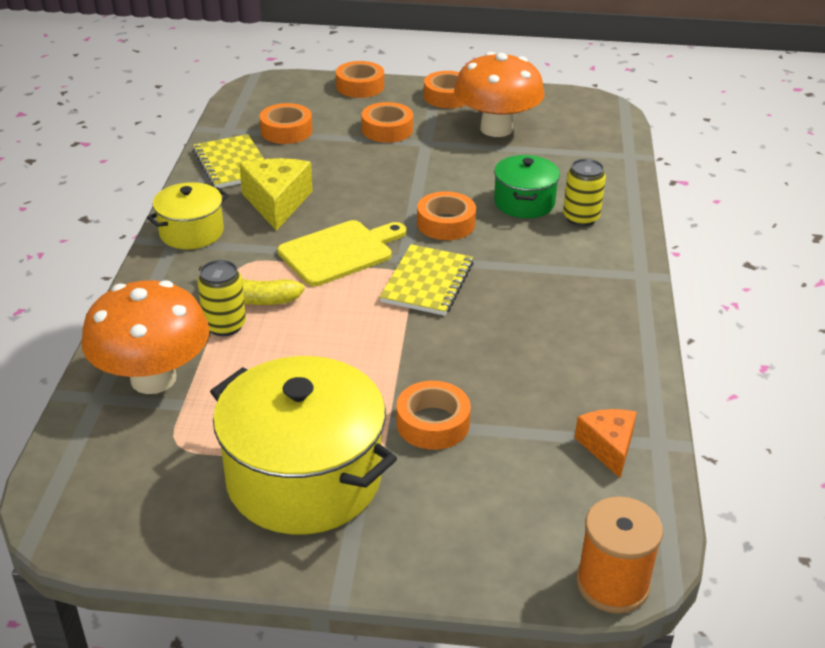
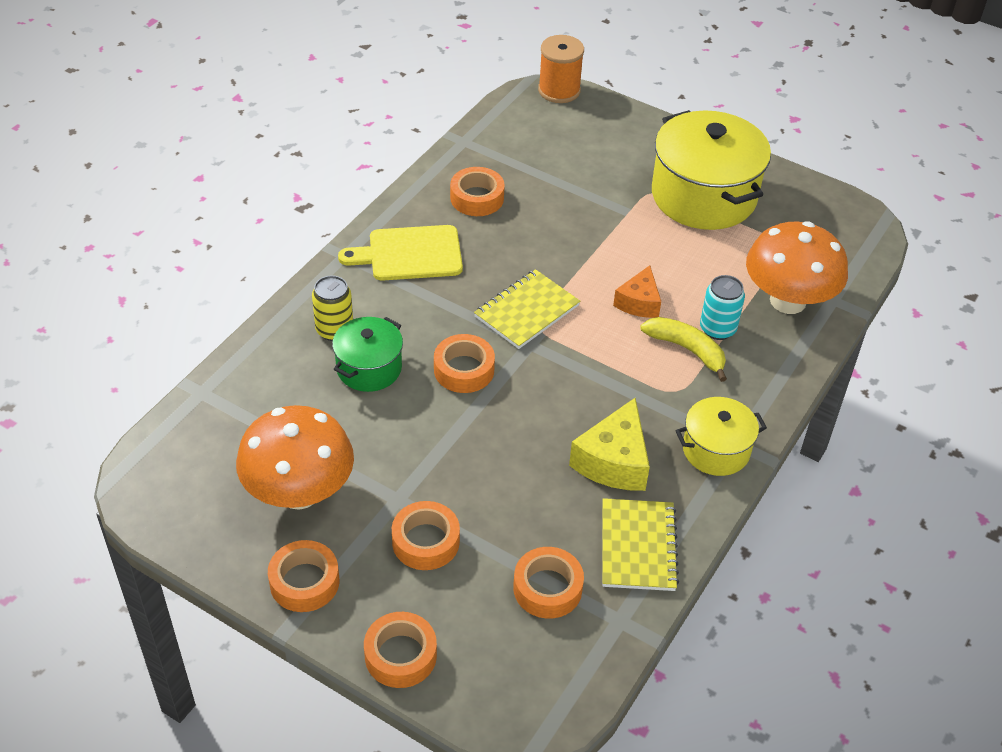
camera: 155 degrees left, 10 degrees up
yellow can [197,260,246,336] -> turquoise can [700,275,745,340]
yellow cutting board [277,220,406,286] -> yellow cutting board moved to [338,225,463,281]
orange tape [396,381,471,450] -> orange tape moved to [450,167,505,216]
orange cheese [575,409,637,478] -> orange cheese moved to [613,265,661,318]

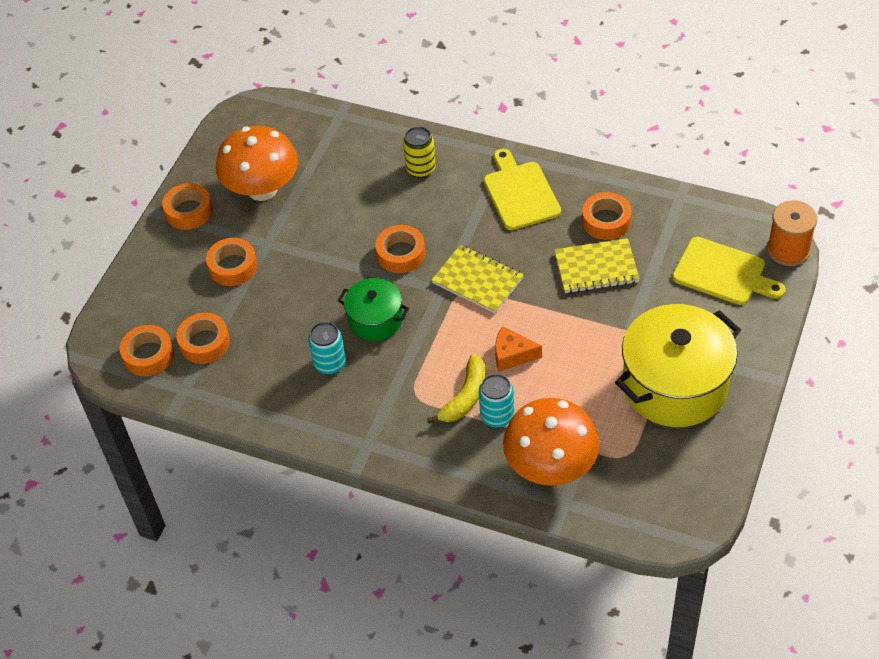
camera: 85 degrees right, 5 degrees up
green pot [332,317,403,392] -> green pot moved to [338,278,409,341]
orange tape [364,612,437,688] -> orange tape moved to [120,325,174,376]
yellow cheese [569,398,650,491] -> turquoise can [308,322,346,375]
yellow notebook [602,498,679,591] -> yellow notebook moved to [554,238,640,293]
yellow pot [675,397,767,476] -> none
none -> yellow cutting board [672,237,786,305]

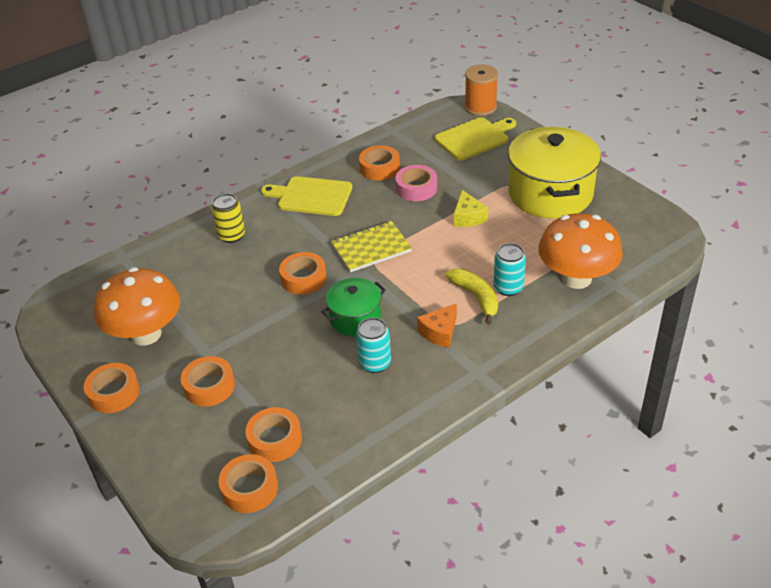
camera: 60 degrees left, 10 degrees down
orange cheese [495,326,542,372] -> orange cheese moved to [417,303,457,348]
yellow notebook [554,238,640,293] -> pink tape [395,165,437,201]
none -> yellow cheese [454,190,488,227]

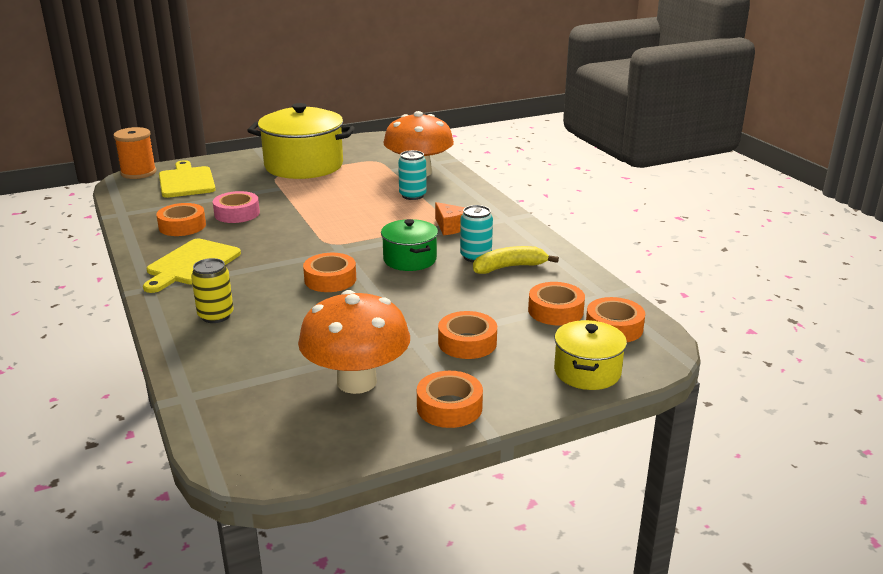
camera: 80 degrees left, 15 degrees down
yellow notebook [331,221,412,272] -> none
yellow banana [445,269,498,325] -> yellow banana moved to [473,246,559,274]
yellow cheese [454,190,488,227] -> none
none -> yellow pot [554,320,627,390]

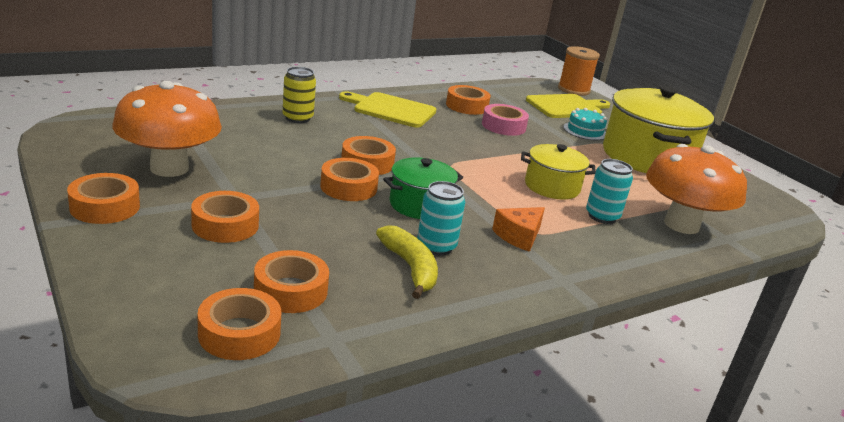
camera: 80 degrees right, 0 degrees up
yellow pot [554,320,627,390] -> yellow pot moved to [521,144,596,200]
none -> orange tape [320,158,379,201]
none -> turquoise cake [563,108,607,140]

